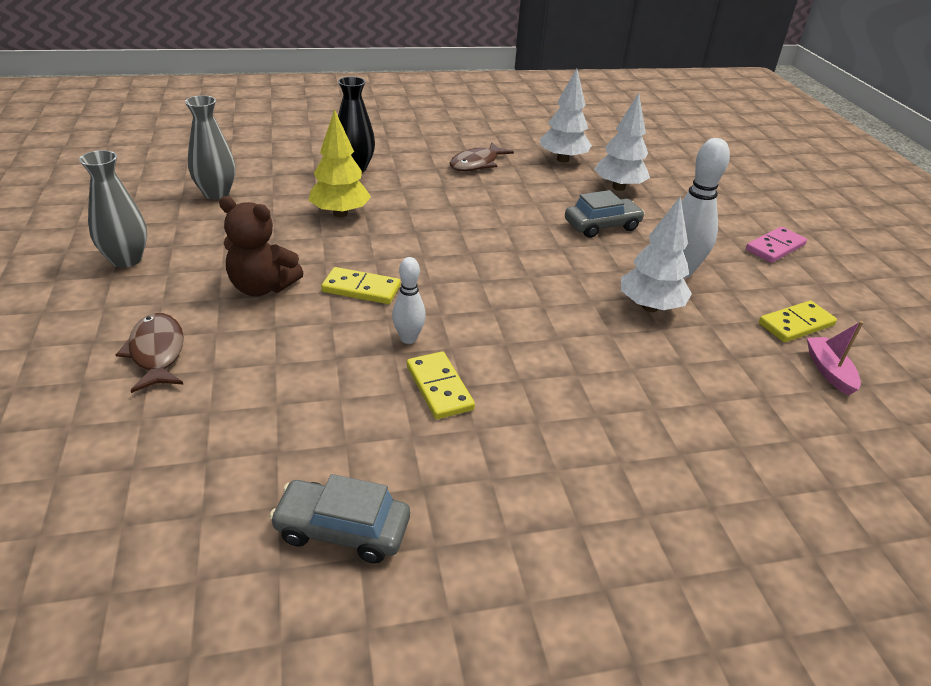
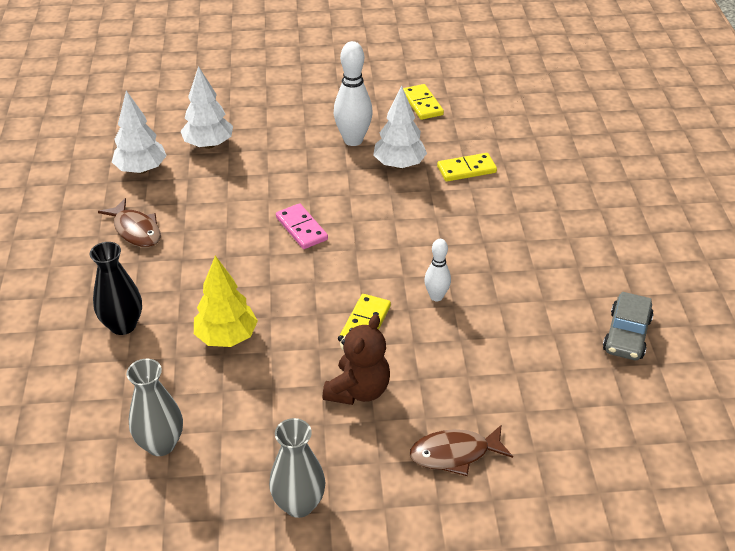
camera: 80 degrees left, 5 degrees up
yellow domino [407,352,475,419] -> yellow domino moved to [437,153,497,182]
grey car [565,190,645,238] -> none
pink domino [746,227,807,263] -> pink domino moved to [276,203,328,249]
pink boat [807,321,863,395] -> none

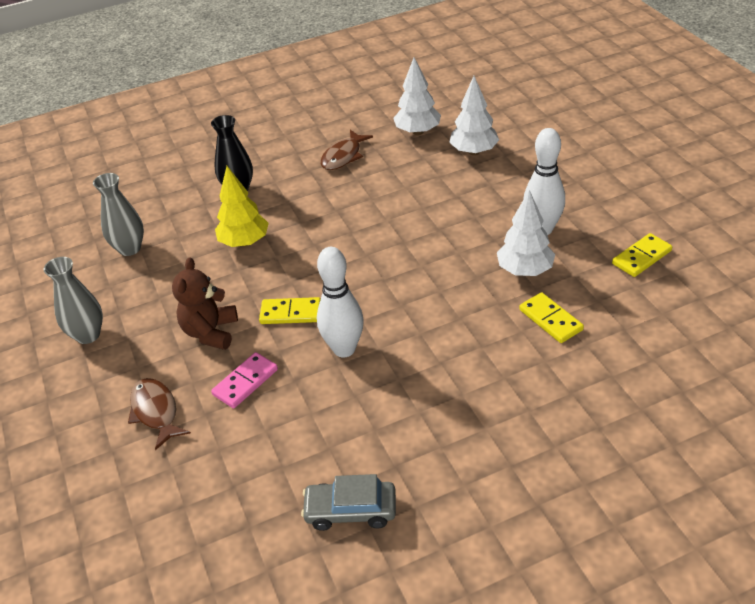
camera: 75 degrees right, 0 degrees up
pink domino [276,203,328,249] -> pink domino moved to [211,352,278,408]
brown teddy bear [323,314,390,405] -> brown teddy bear turned 90 degrees clockwise [172,258,238,350]
white bowling pin [424,239,451,301] -> white bowling pin [317,247,364,357], size x1.73

